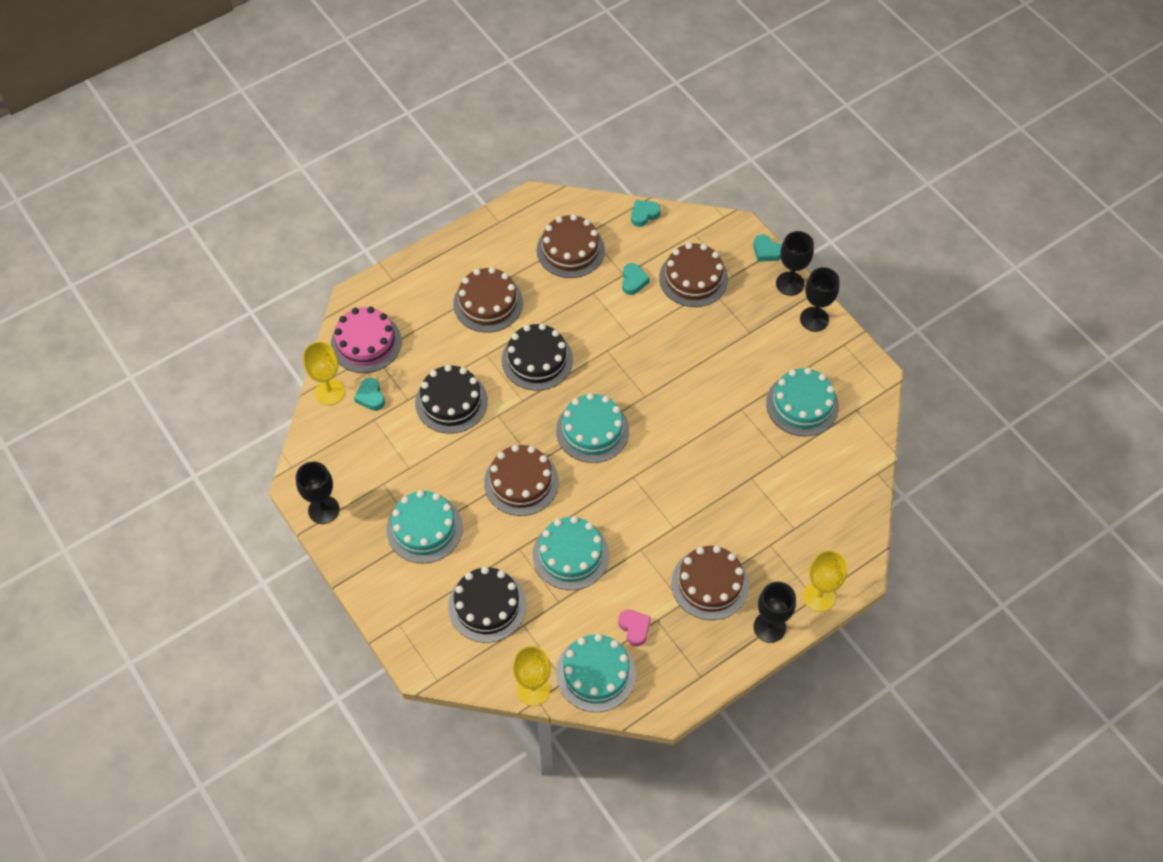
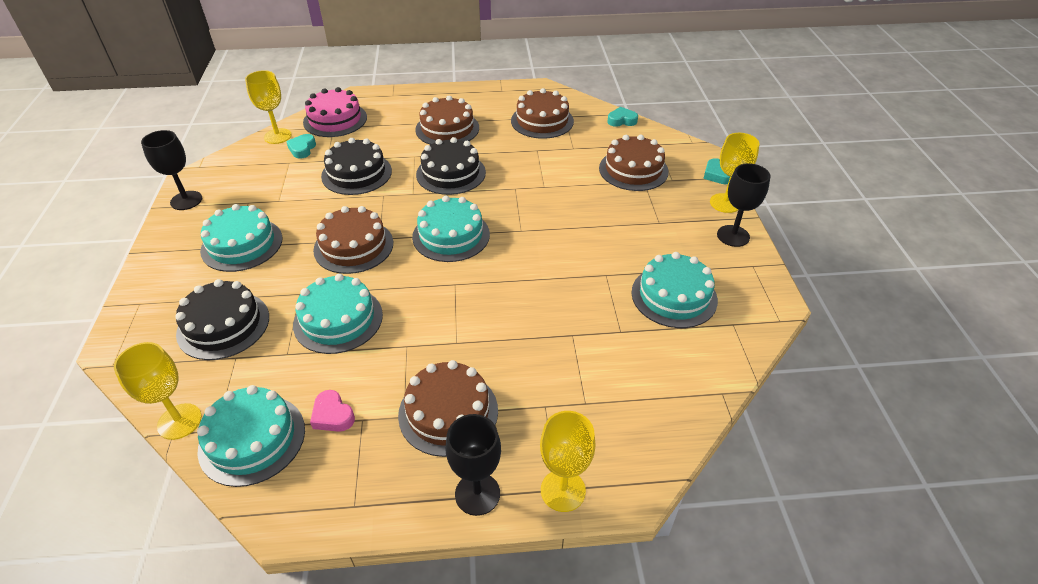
camera: 30 degrees right, 15 degrees down
pink heart [618,610,651,646] -> pink heart turned 135 degrees clockwise [310,390,355,432]
turquoise heart [622,263,650,295] -> none
black goblet [776,231,814,296] -> yellow goblet [710,133,760,213]

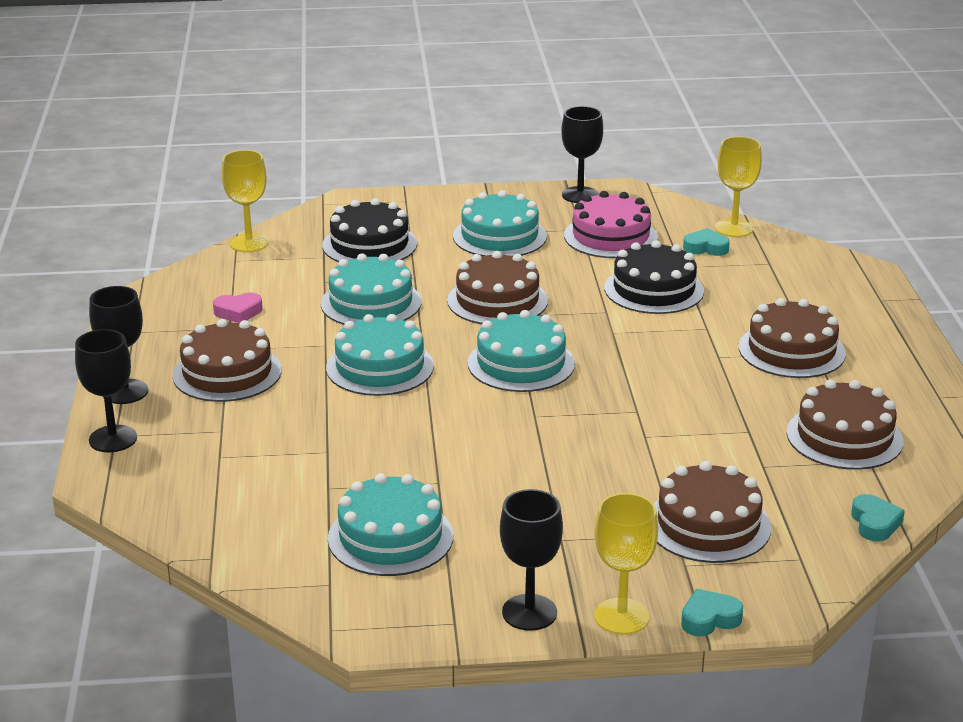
camera: 90 degrees right, 15 degrees down
turquoise cake [197,385,305,487] -> turquoise cake moved to [326,314,434,396]
pink cake [303,87,367,137] -> pink cake moved to [564,191,658,258]
pink heart [310,390,355,432] -> pink heart turned 150 degrees counterclockwise [213,293,263,323]
black cake [416,137,486,195] -> none
yellow goblet [540,411,596,512] -> black goblet [75,329,137,452]

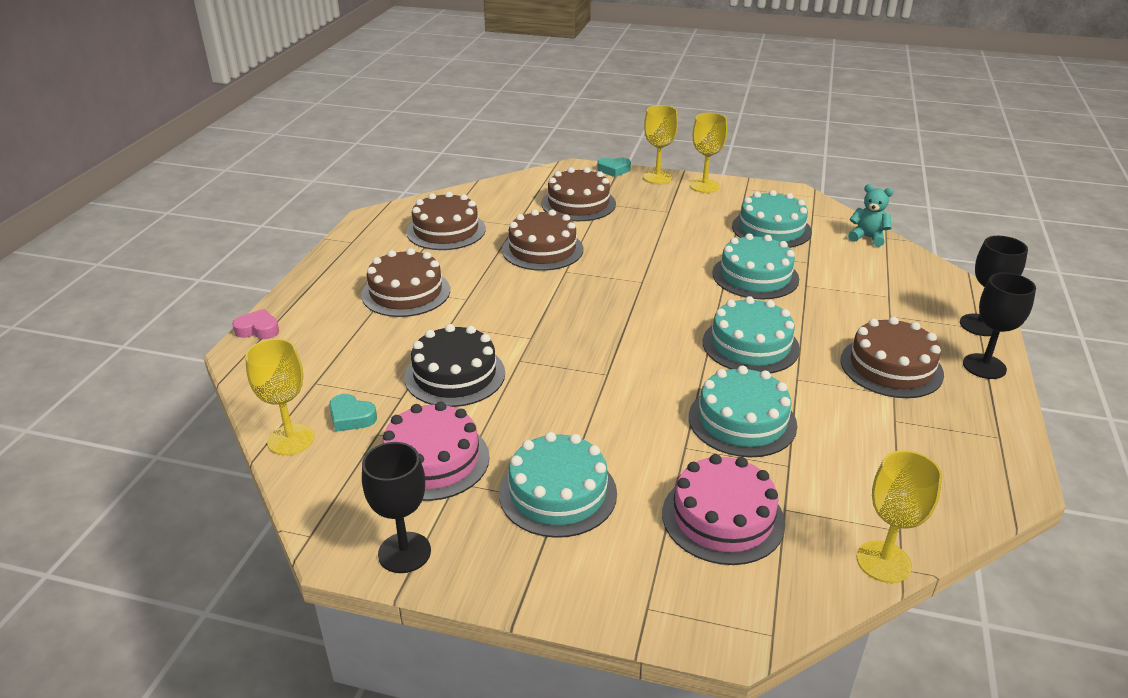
camera: 160 degrees left, 5 degrees up
pink heart [213,293,263,323] -> pink heart moved to [232,309,279,339]
black cake [322,198,417,262] -> pink cake [662,454,785,565]
brown cake [447,251,548,324] -> brown cake moved to [502,209,583,271]
turquoise cake [468,310,575,392] -> turquoise cake moved to [712,233,799,299]
black goblet [500,489,563,631] -> yellow goblet [690,113,727,193]
turquoise heart [851,494,905,541] -> none
none -> turquoise teddy bear [848,184,894,247]

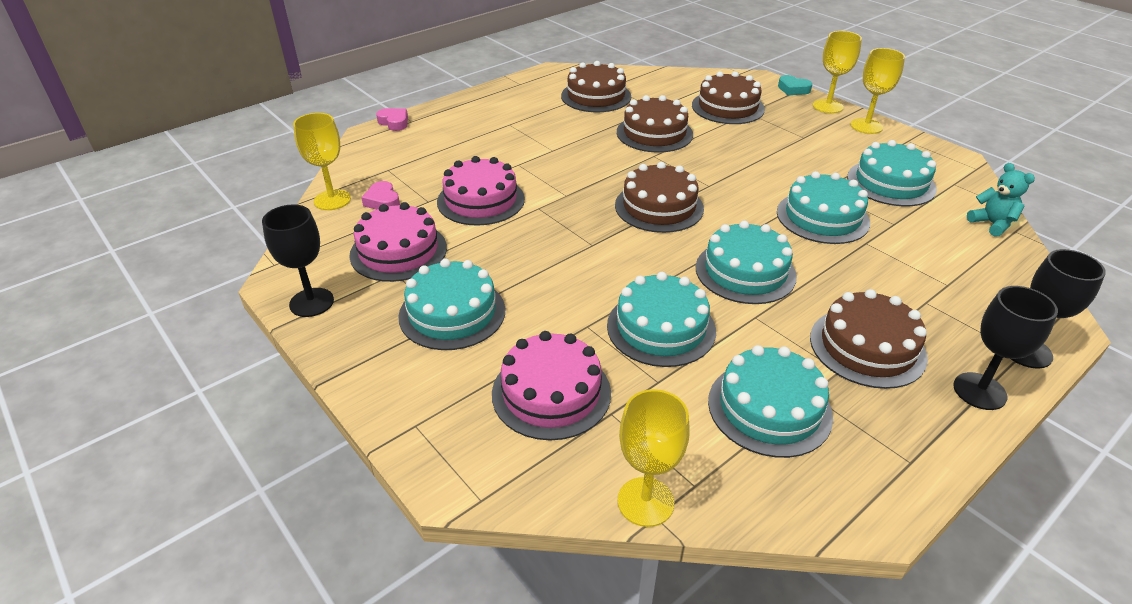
camera: 35 degrees right, 5 degrees up
turquoise heart [329,394,377,432] -> pink heart [361,181,400,210]
brown cake [361,248,450,317] -> brown cake moved to [615,162,704,233]
black cake [404,324,505,407] -> pink cake [437,156,525,226]
none -> turquoise cake [708,345,833,458]

